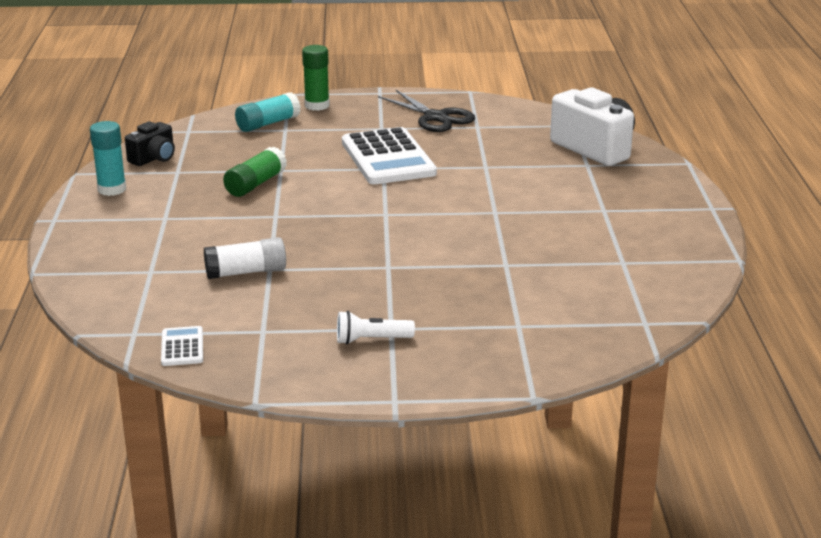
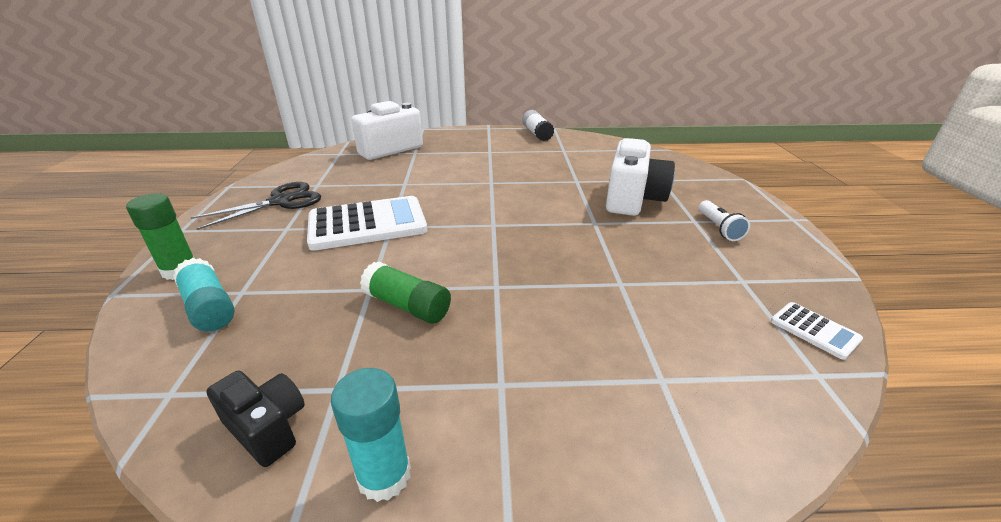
camera: 90 degrees left, 5 degrees up
white calculator [161,326,203,366] -> white calculator turned 120 degrees counterclockwise [771,302,863,360]
white glue stick [204,237,286,279] -> white glue stick moved to [522,110,554,141]
none -> white camera [606,138,675,216]

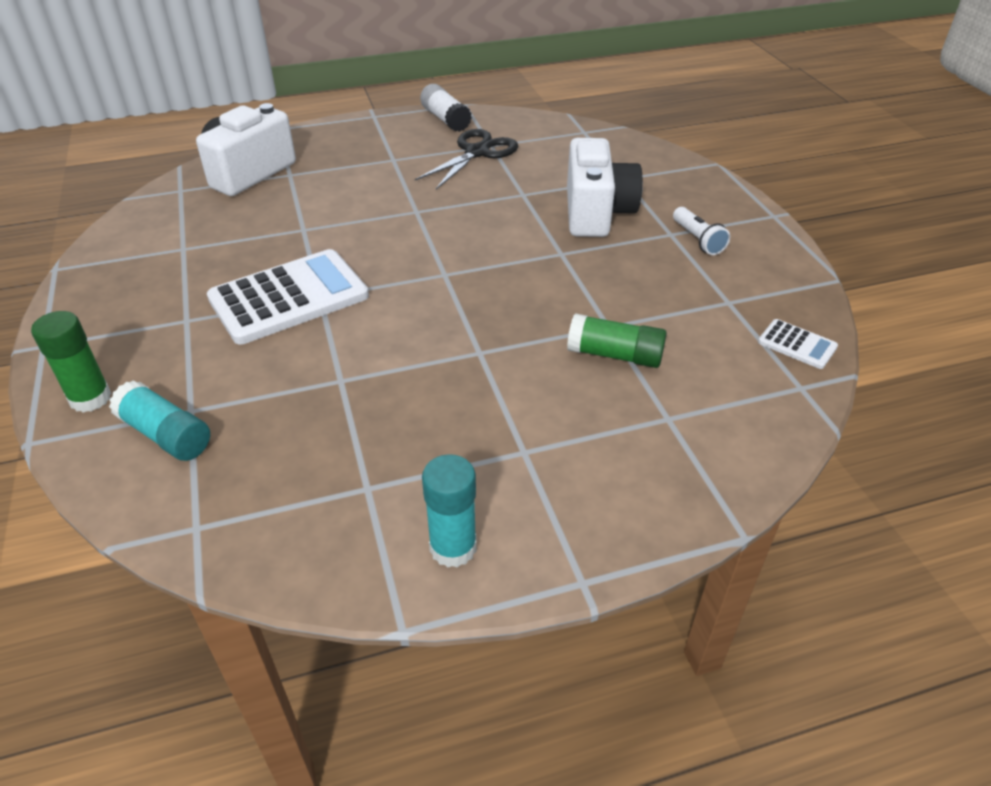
camera: 15 degrees left, 10 degrees up
black scissors [191,182,321,230] -> black scissors moved to [415,129,518,189]
black camera [206,371,305,467] -> none
green glue stick [360,261,451,324] -> green glue stick moved to [567,313,667,368]

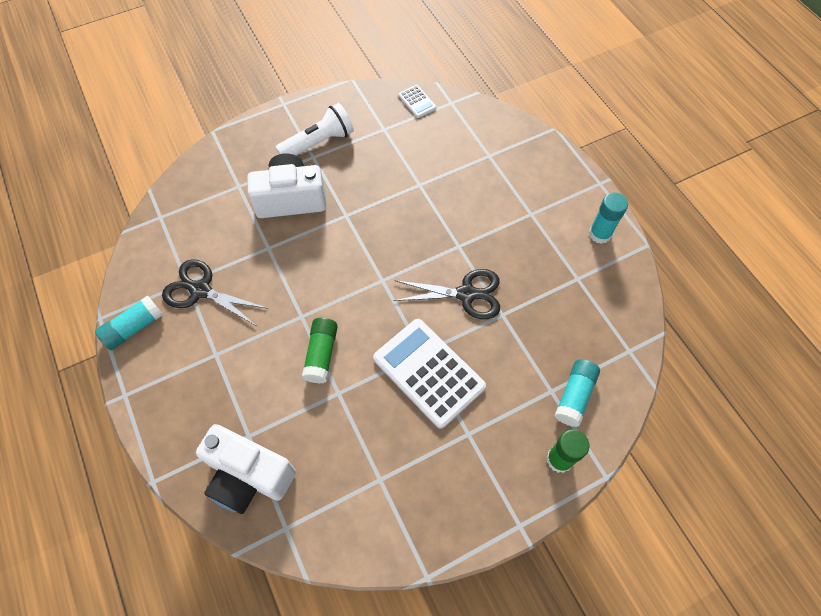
camera: 100 degrees left, 20 degrees up
white glue stick [420,84,472,132] -> turquoise glue stick [95,295,163,350]
green glue stick [567,313,667,368] -> green glue stick moved to [302,318,338,383]
white flashlight [673,207,730,255] -> white flashlight [275,103,354,156], size x1.65
white calculator [758,319,838,369] -> white calculator turned 120 degrees clockwise [398,85,437,118]
none -> black scissors [394,269,500,319]

